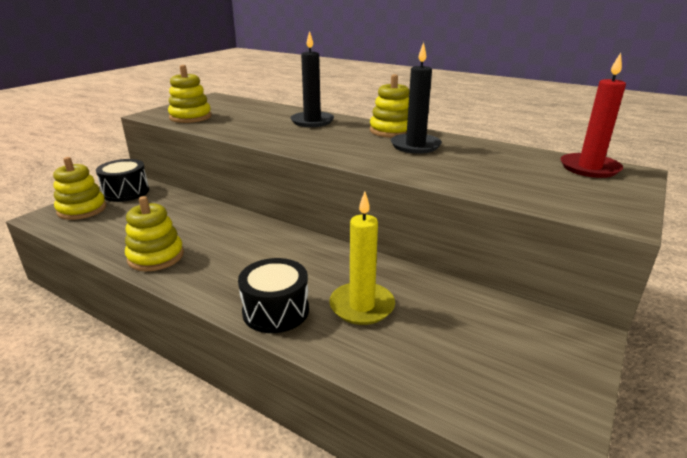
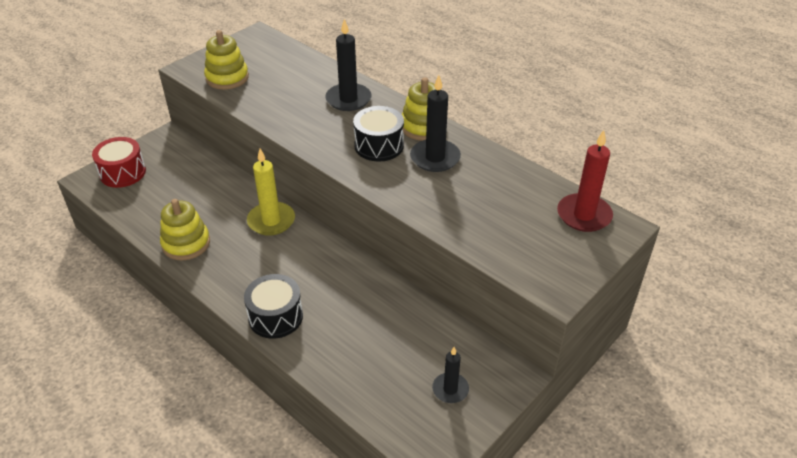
camera: 10 degrees right, 15 degrees up
yellow stacking toy [53,157,107,220] -> red drum [92,137,146,188]
black drum [96,159,149,202] -> black drum moved to [353,106,404,162]
yellow candle [329,191,395,325] -> yellow candle moved to [247,149,295,236]
none -> black candle [432,347,469,403]

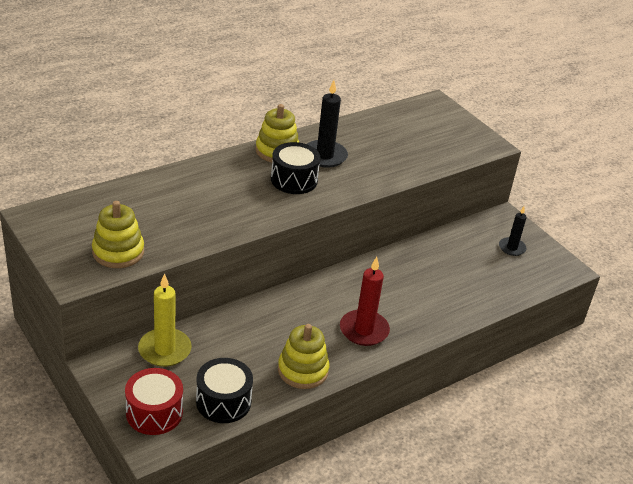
camera: 80 degrees left, 5 degrees down
black drum [244,274,303,339] -> black drum moved to [196,358,253,423]
yellow candle [247,149,295,236] -> yellow candle moved to [138,273,192,367]
black candle [325,19,372,111] -> none
red candle [557,130,613,232] -> red candle moved to [340,257,390,346]

